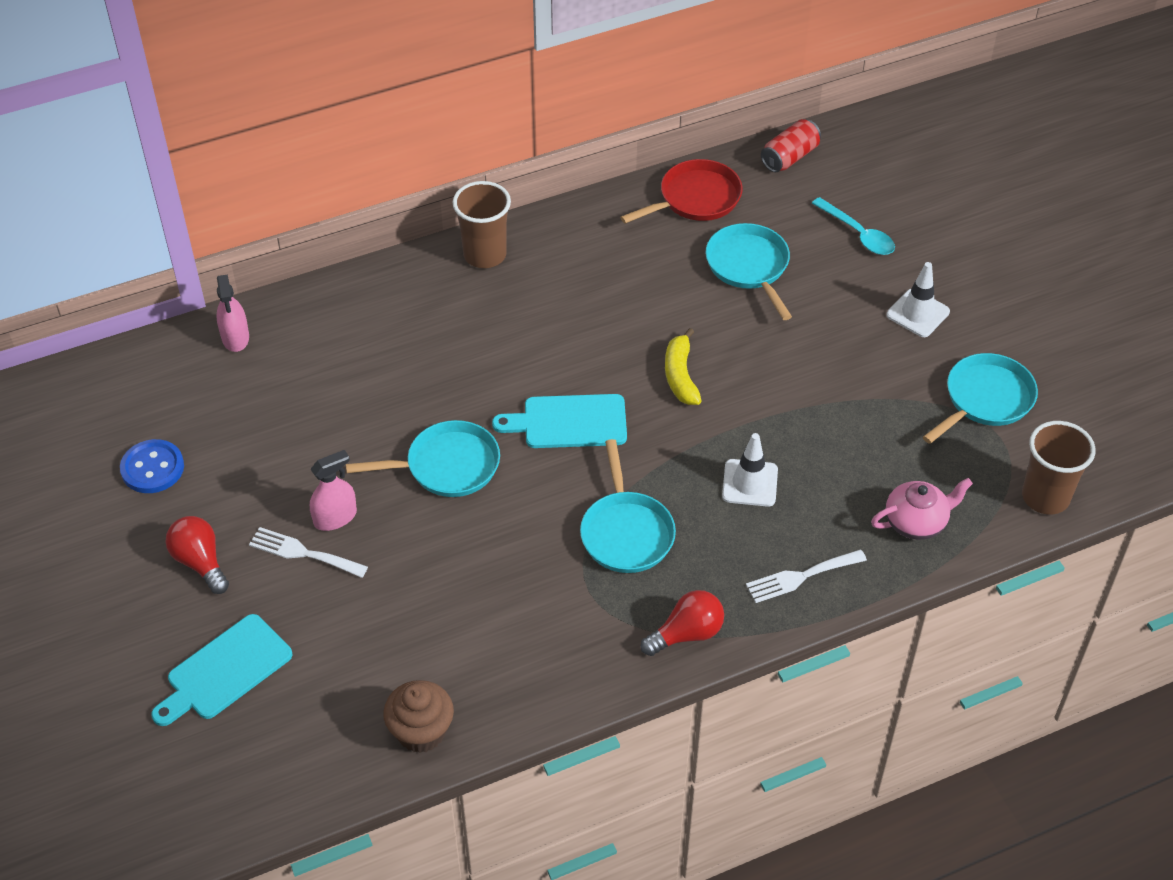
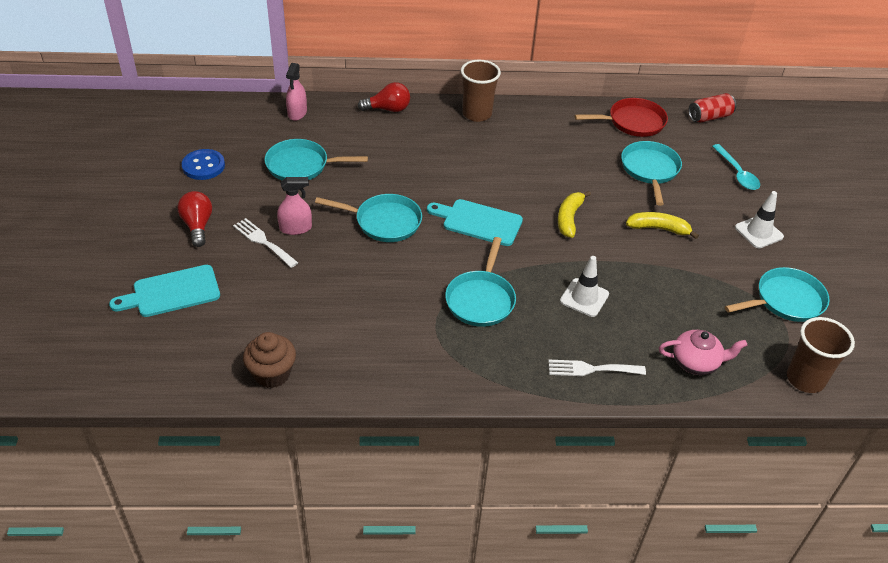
camera: 20 degrees right, 5 degrees down
red light bulb [641,590,724,656] -> red light bulb moved to [358,82,410,112]
none -> turquoise pan [265,139,368,181]
none -> yellow banana [626,212,699,239]

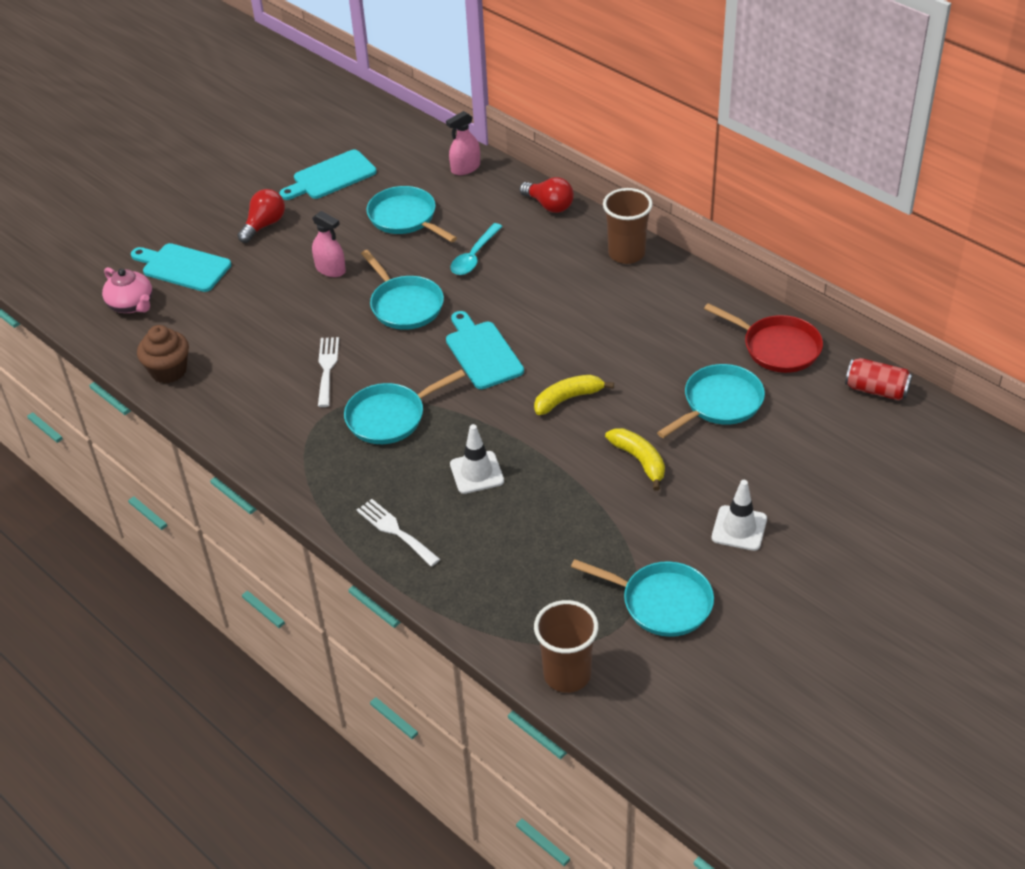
camera: 50 degrees right, 0 degrees up
blue button [181,149,225,180] -> turquoise cutting board [279,150,377,200]
white fork [233,218,298,268] -> white fork moved to [318,337,339,407]
pink teapot [659,330,747,375] -> pink teapot moved to [102,267,152,313]
turquoise spoon [712,144,760,190] -> turquoise spoon moved to [450,223,503,275]

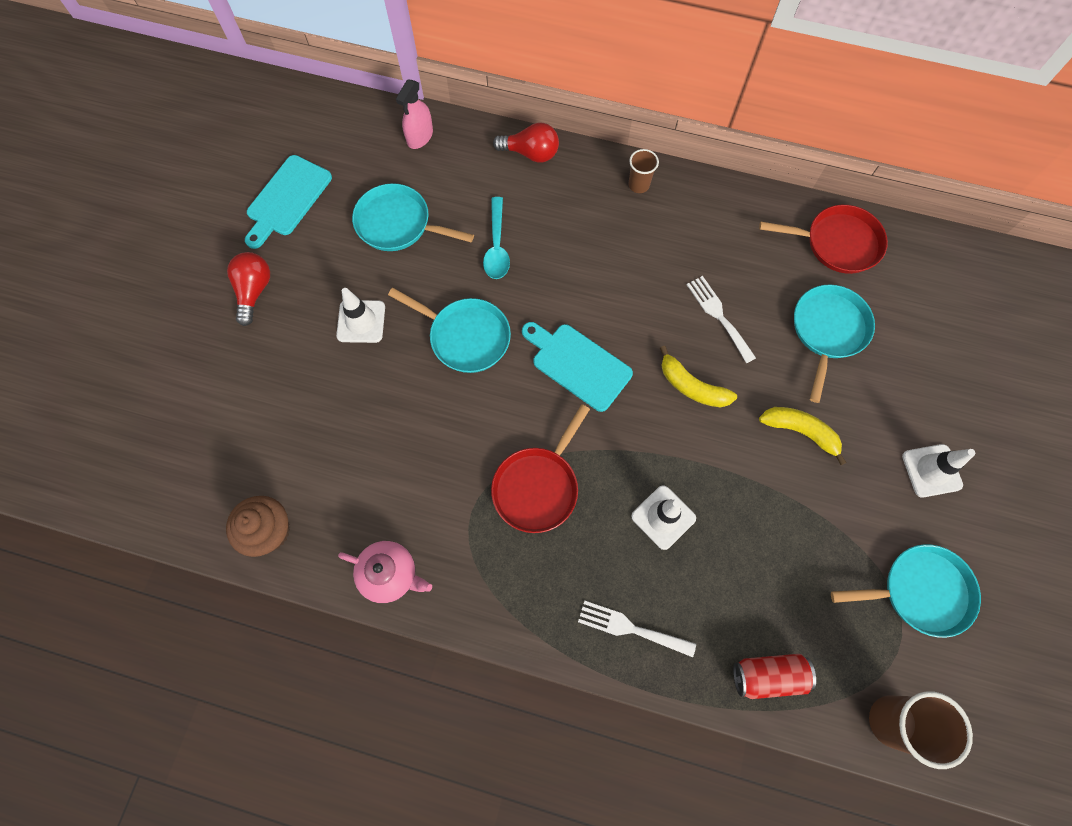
camera: 30 degrees left, 25 degrees up
pink teapot [102,267,152,313] -> pink teapot moved to [338,541,432,603]
turquoise cutting board [131,243,231,292] -> none
pink spray bottle [312,211,346,277] -> white traffic cone [336,288,385,343]
white fork [318,337,339,407] -> white fork moved to [687,276,756,363]
turquoise pan [344,370,465,444] -> red pan [491,404,590,533]
yellow banana [534,375,614,415] -> yellow banana turned 90 degrees counterclockwise [660,346,737,408]
brown cup [603,188,653,264] -> brown cup [628,149,659,193], size x0.56
red can [845,358,912,400] -> red can moved to [733,654,816,699]

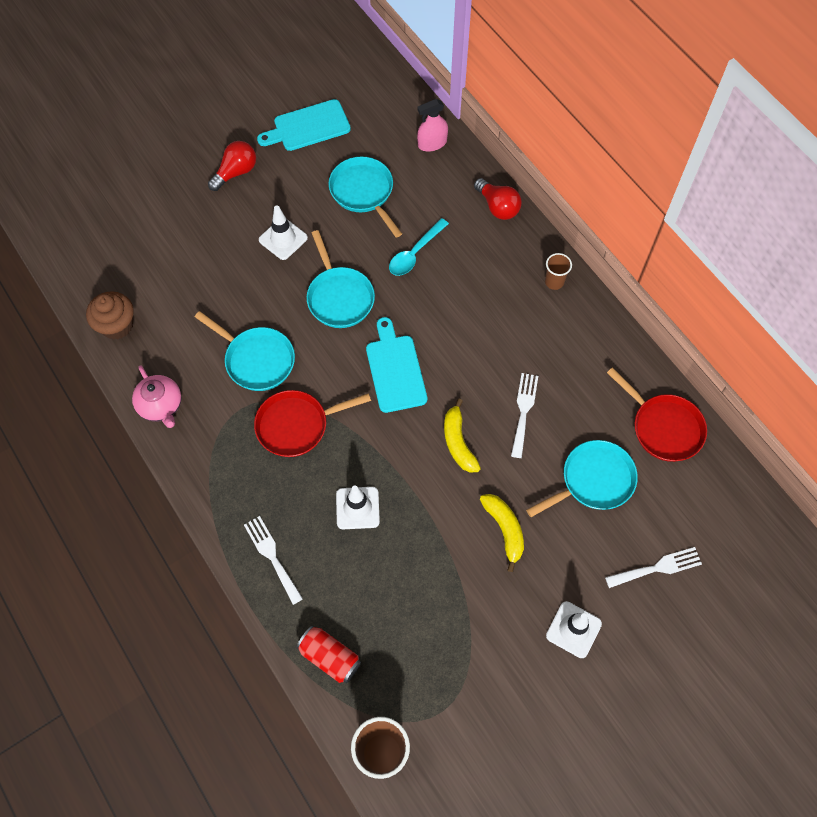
camera: 40 degrees right, 5 degrees down
turquoise pan [831,544,981,638] -> turquoise pan moved to [195,311,295,391]
none -> white fork [605,547,702,588]

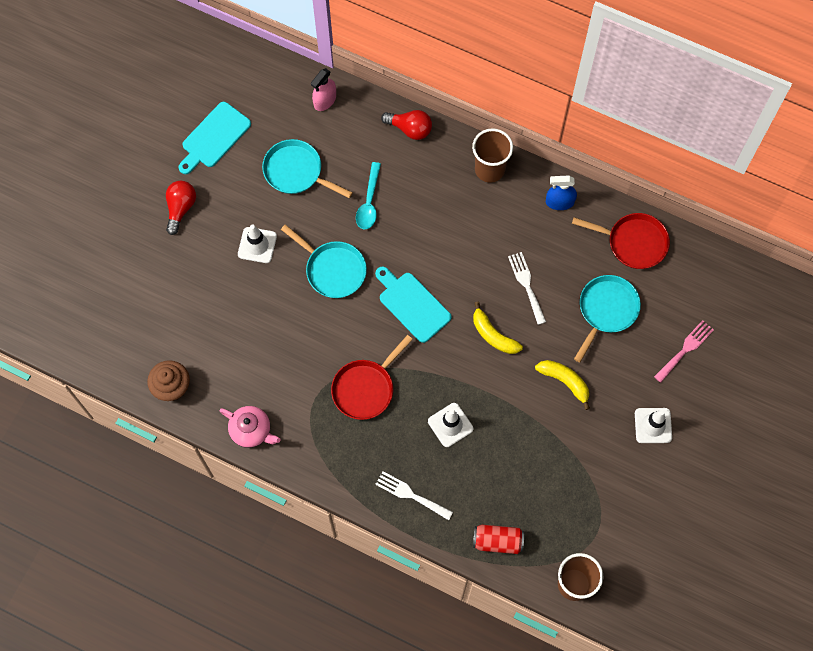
camera: 30 degrees left, 5 degrees up
turquoise pan [195,311,295,391] -> none
brown cup [545,253,572,290] -> brown cup [472,128,513,183], size x1.77
white fork [605,547,702,588] -> pink fork [654,320,714,383]
none -> blue spray bottle [546,176,577,210]

